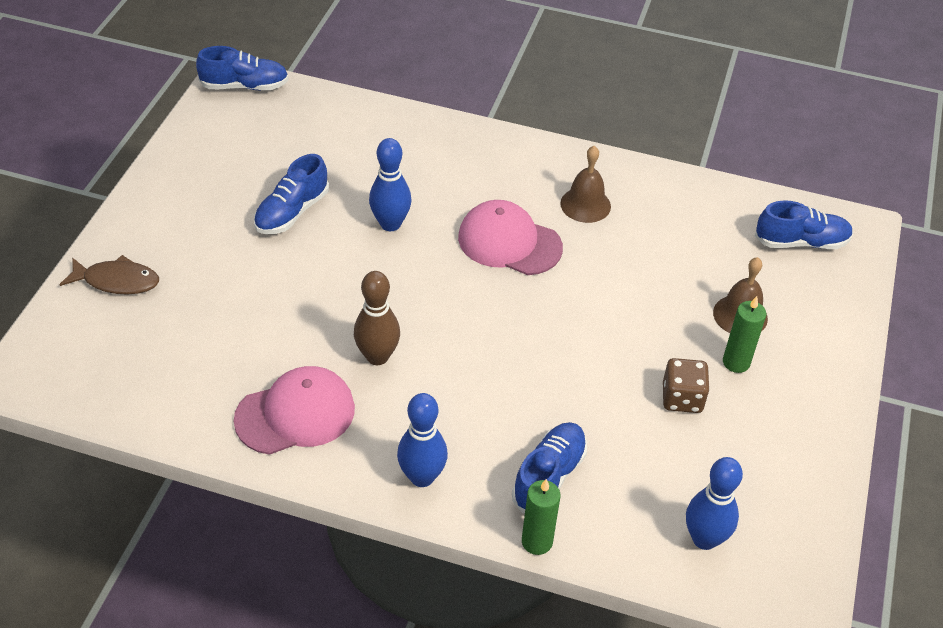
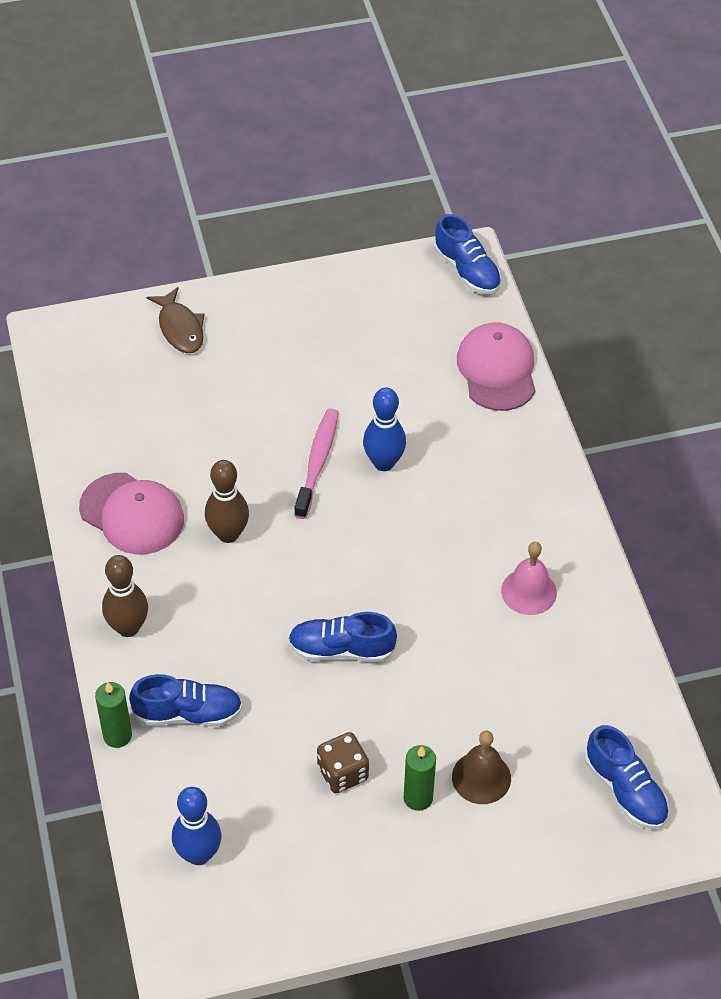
camera: 60 degrees right, 5 degrees up
blue shoe [254,154,329,234] -> blue shoe moved to [288,612,397,662]
blue bowling pin [397,393,448,487] -> brown bowling pin [102,555,148,637]
pink cap [458,200,563,275] -> pink cap moved to [457,322,535,411]
brown bell [560,146,611,223] -> pink bell [501,542,557,615]
none -> pink toothbrush [294,408,339,519]

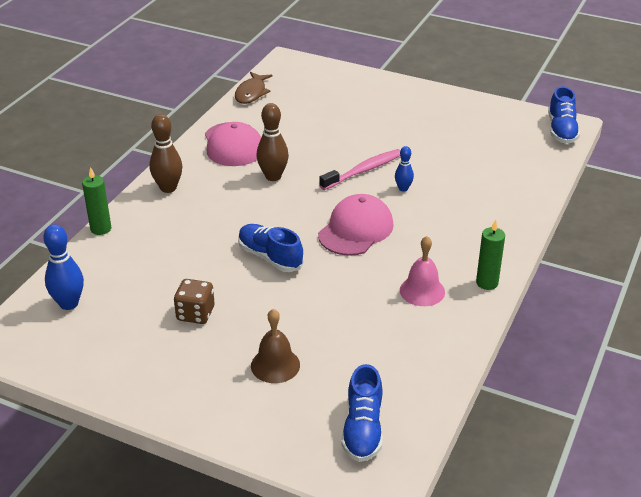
camera: 40 degrees right, 15 degrees down
blue shoe [129,674,242,726] -> none
brown fish [146,287,205,353] -> brown fish moved to [235,72,272,104]
blue bowling pin [363,387,406,471] -> blue bowling pin [395,146,414,192], size x0.59
green candle [404,745,436,811] -> green candle moved to [476,220,505,290]
pink cap [457,322,535,411] -> pink cap moved to [318,194,394,256]

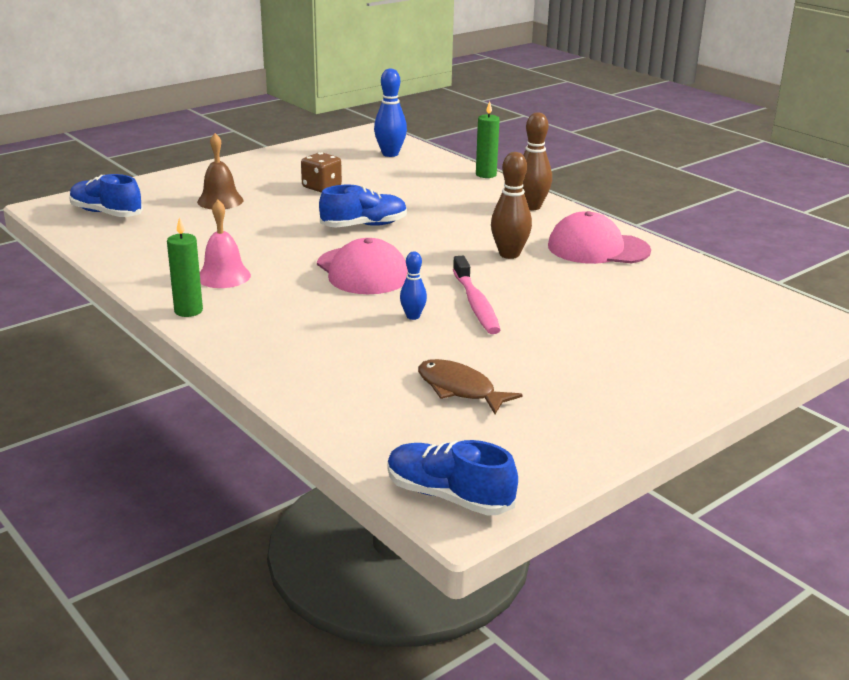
camera: 115 degrees right, 10 degrees down
brown fish [235,72,272,104] -> brown fish moved to [418,359,523,414]

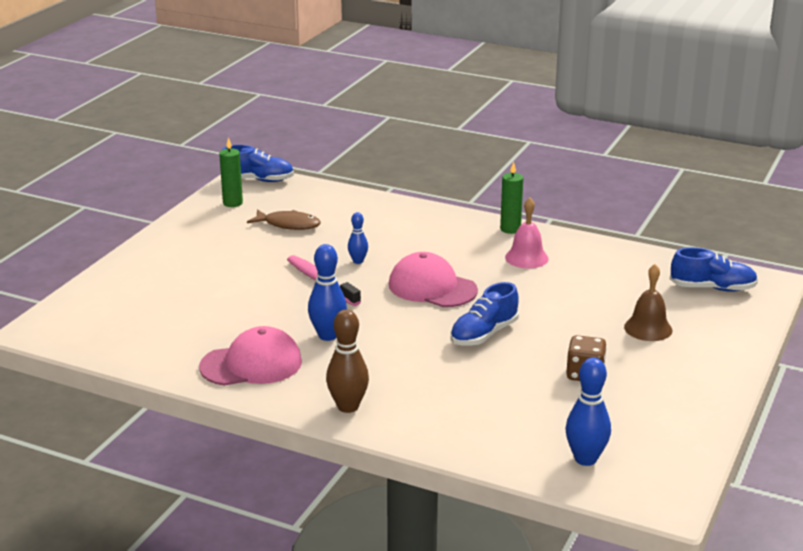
camera: 155 degrees right, 0 degrees up
green candle [476,101,500,178] -> green candle moved to [219,137,243,207]
brown bowling pin [491,152,532,259] -> blue bowling pin [308,244,347,341]

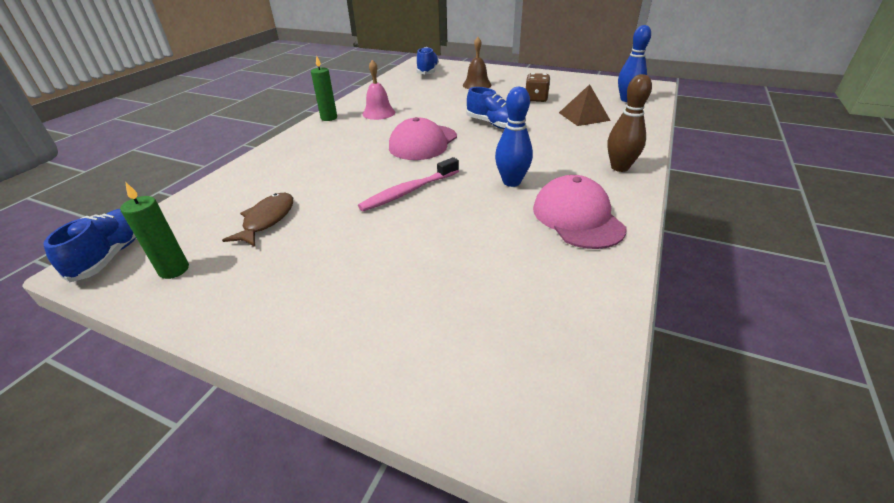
camera: 90 degrees left, 10 degrees up
blue bowling pin [348,212,368,264] -> none
none -> brown pyramid [559,84,611,126]

